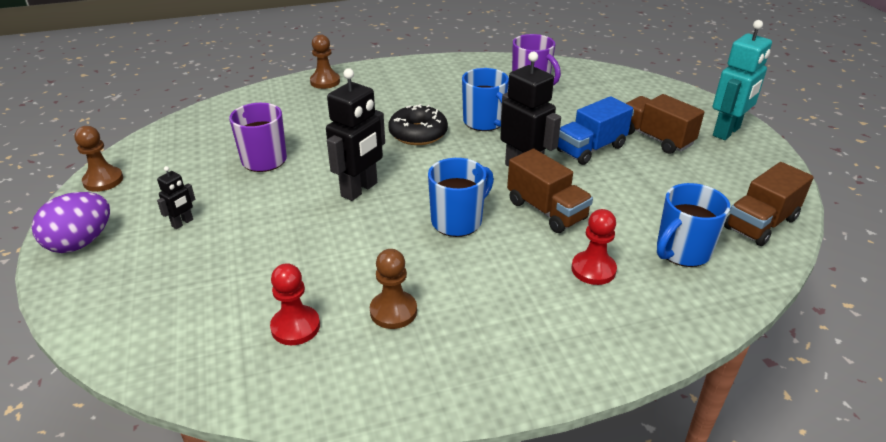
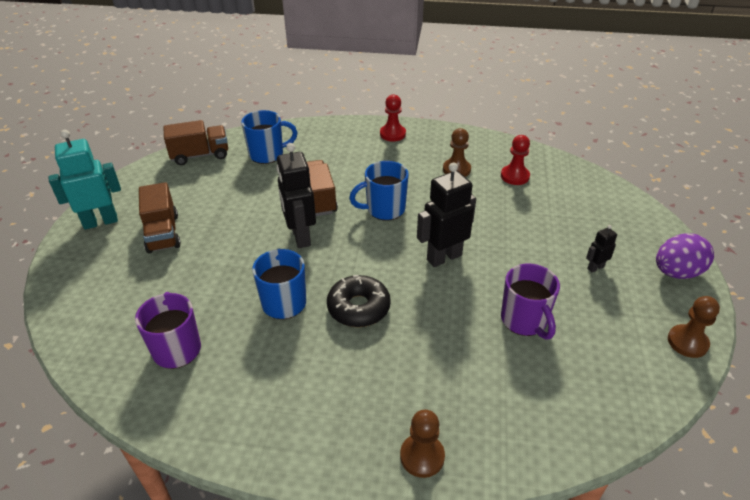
camera: 155 degrees left, 5 degrees up
blue truck [557,96,633,165] -> none
red pawn [571,209,617,285] -> red pawn moved to [380,95,406,141]

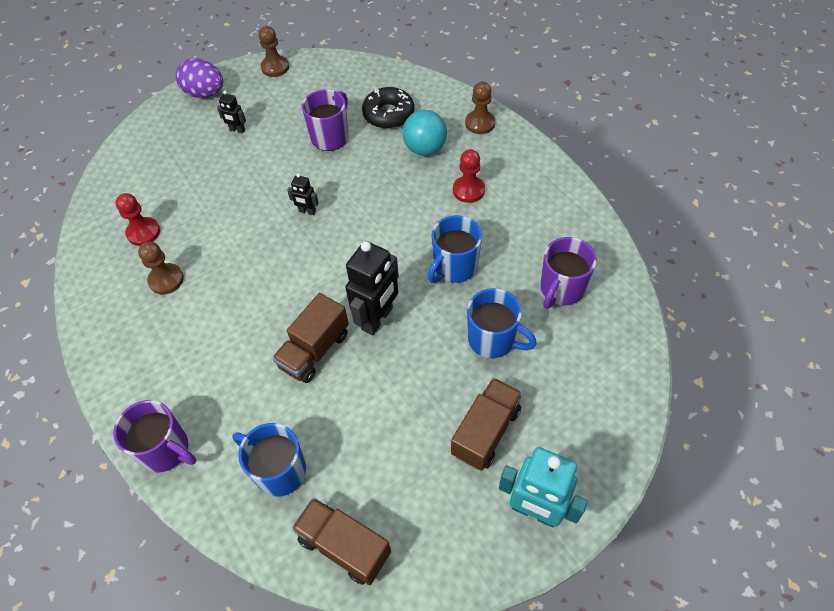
camera: 130 degrees left, 15 degrees up
black donut [327,275,391,327] -> black donut moved to [362,87,414,129]
blue mug [349,161,409,221] -> blue mug moved to [467,288,537,358]
red pawn [380,95,406,141] -> red pawn moved to [453,149,485,203]
black robot [417,163,476,267] -> black robot [287,173,319,215], size x0.48
none -> purple mug [113,400,196,473]
none -> turquoise ball [402,110,447,156]

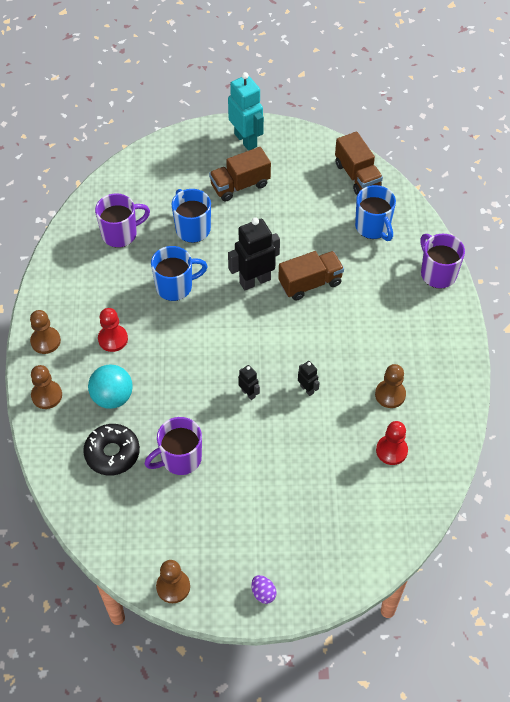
camera: 150 degrees left, 0 degrees up
purple egg [176,58,223,98] -> purple egg [251,575,277,604], size x0.51
black robot [217,91,246,133] -> black robot moved to [298,361,320,396]
none -> brown pawn [30,310,61,354]

